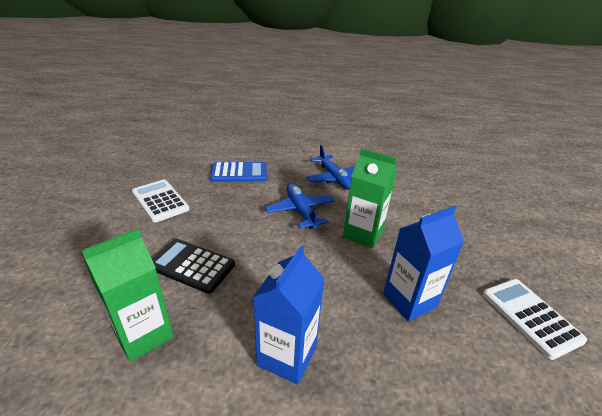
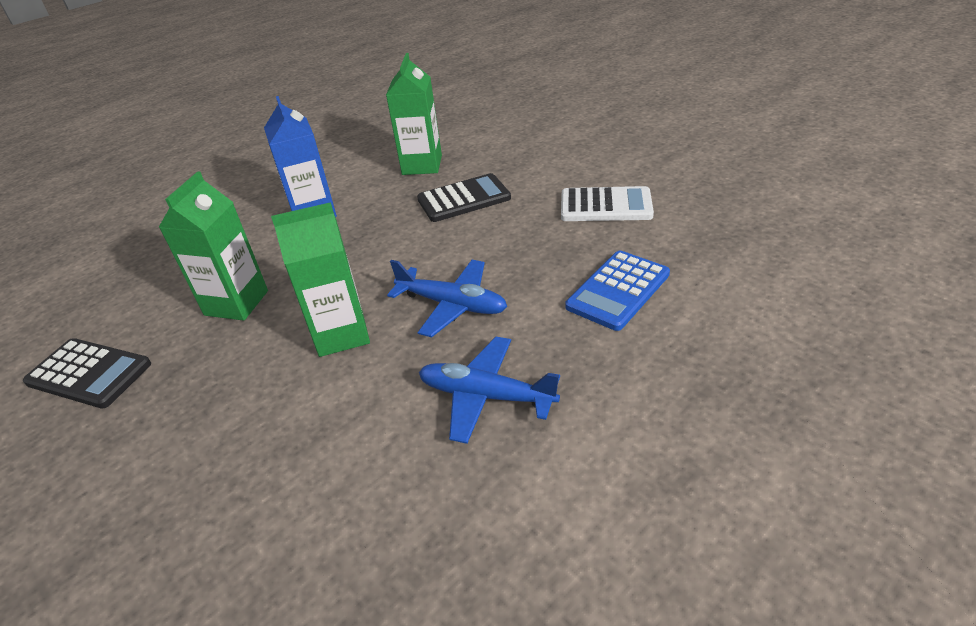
camera: 140 degrees right, 5 degrees up
blue carton [383,206,464,322] -> green carton [159,171,268,321]
white calculator [483,279,587,360] -> black calculator [23,338,151,409]

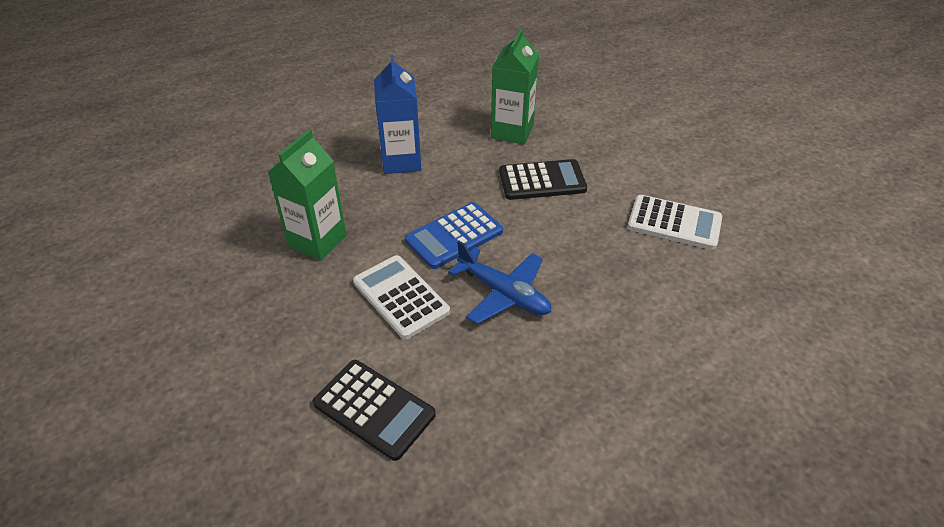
camera: 10 degrees right, 5 degrees up
black calculator [23,338,151,409] -> black calculator moved to [313,360,436,461]
green carton [271,202,370,357] -> white calculator [353,255,450,339]
blue plane [419,337,560,444] -> none
blue calculator [565,251,670,331] -> blue calculator moved to [405,202,503,269]

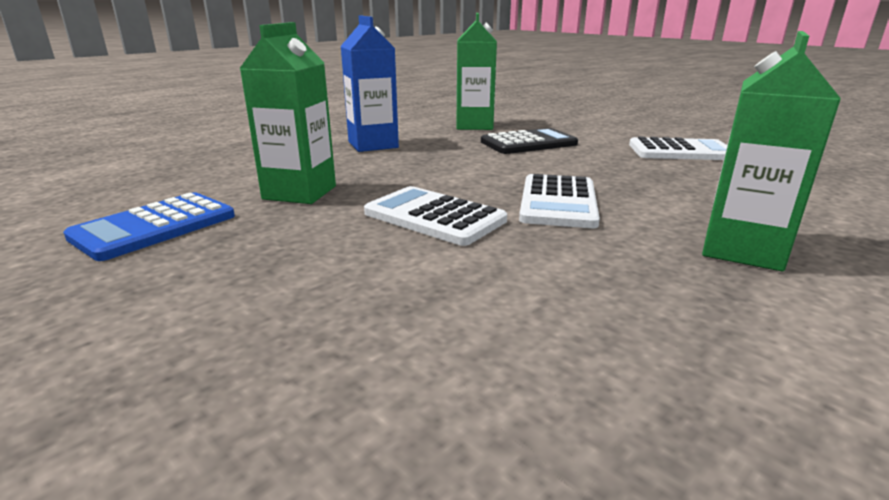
camera: 15 degrees left, 20 degrees down
black calculator [313,360,436,461] -> none
blue calculator [405,202,503,269] -> blue calculator moved to [63,192,235,261]
blue plane [448,241,551,324] -> white calculator [519,174,600,228]
none -> green carton [702,31,841,272]

